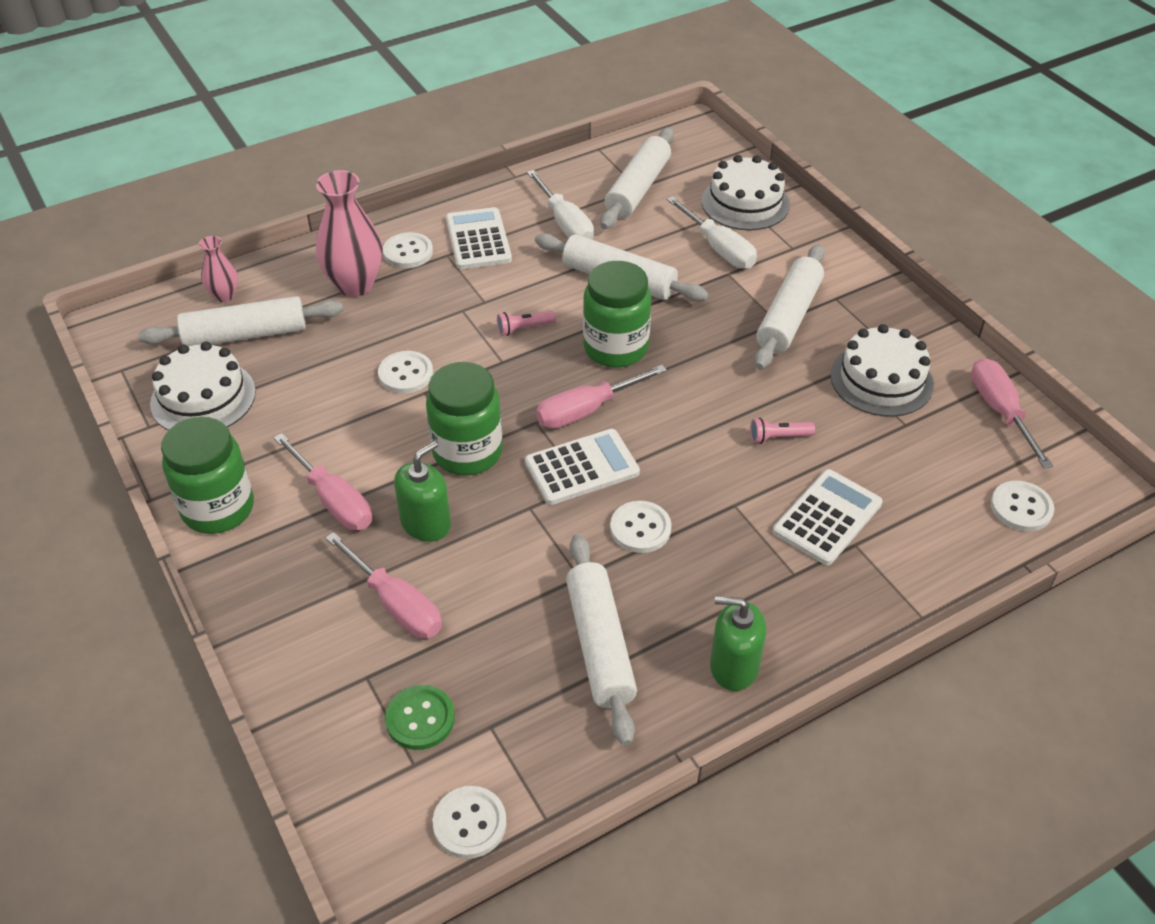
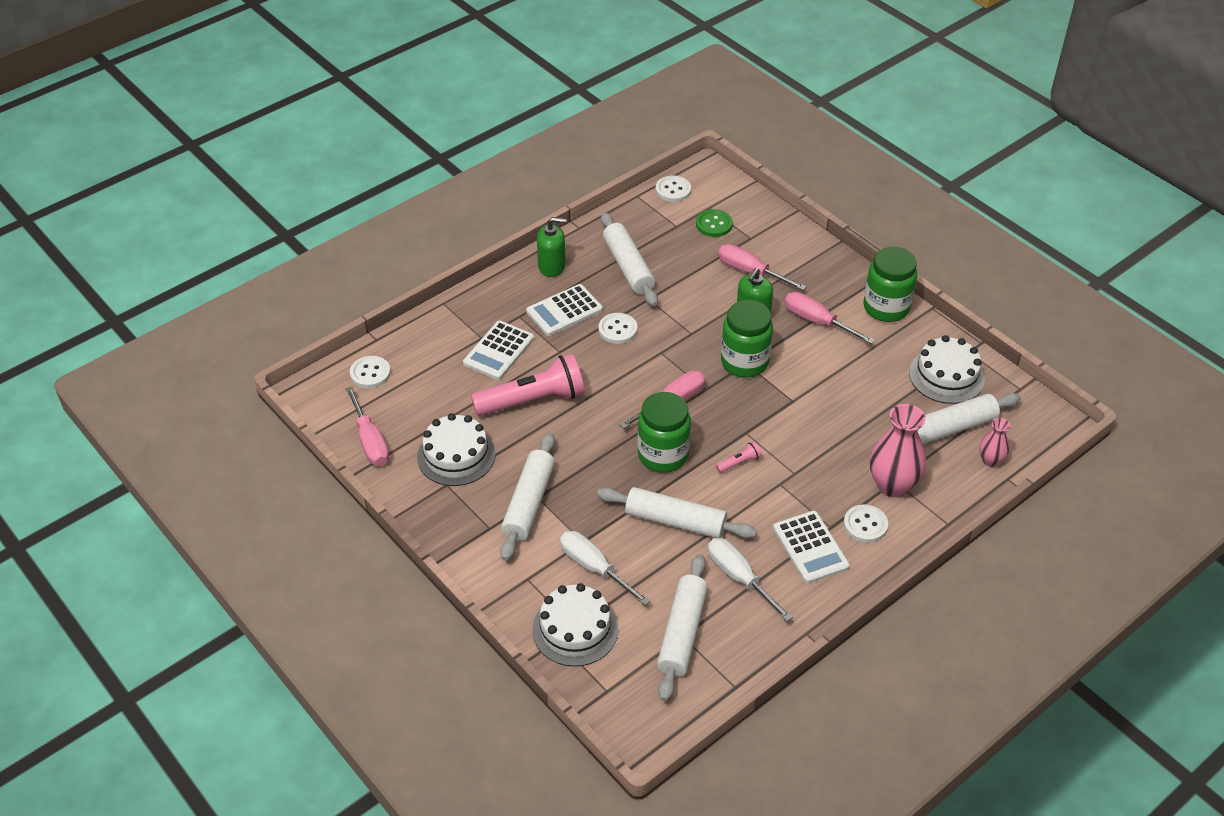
camera: 170 degrees right, 0 degrees up
white button [378,351,433,394] -> none
white calculator [525,429,640,505] -> white calculator moved to [526,284,603,336]
pink flashlight [750,418,815,444] -> pink flashlight [471,354,585,416], size x2.46

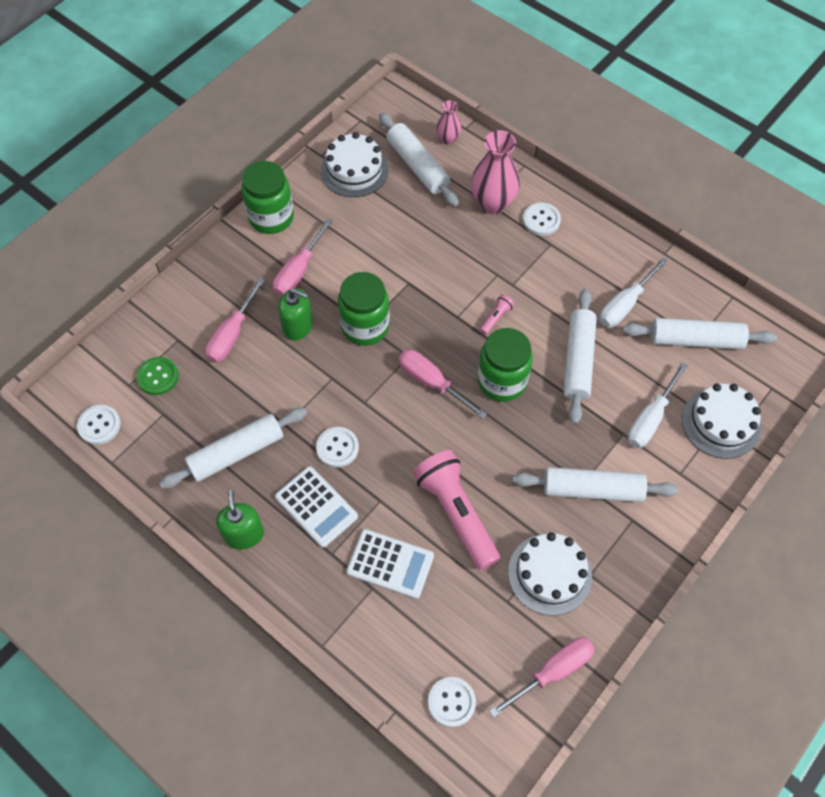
camera: 100 degrees left, 15 degrees up
pink flashlight [716,441,762,473] -> pink flashlight turned 75 degrees clockwise [480,295,514,335]
white calculator [773,511,850,583] -> none

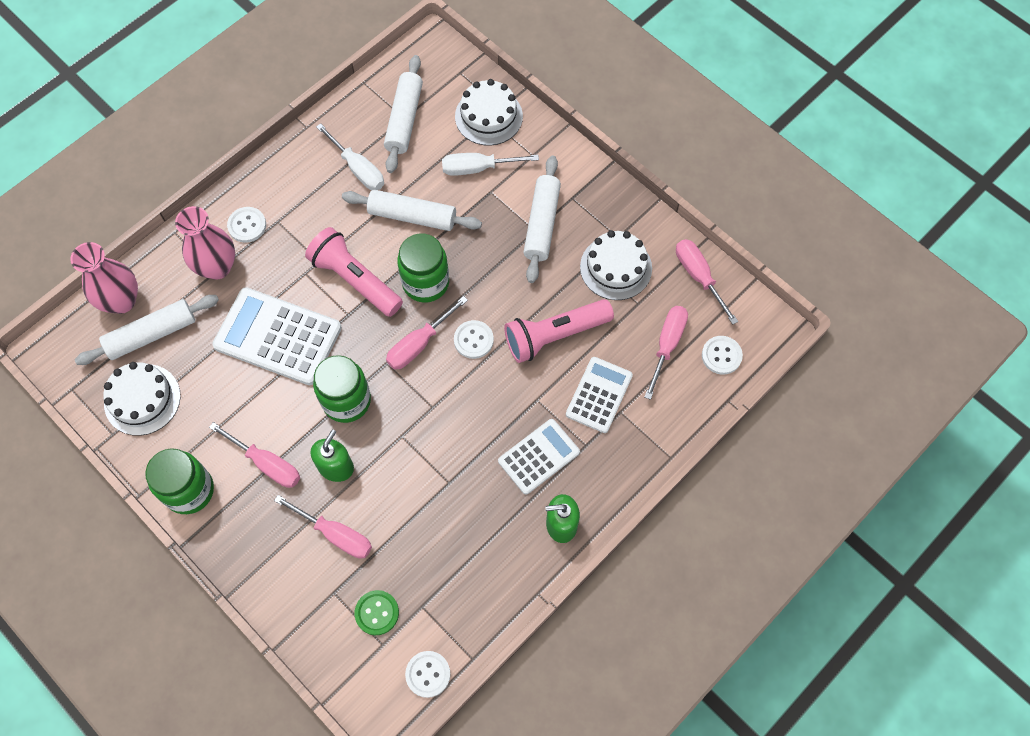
camera: 85 degrees left, 5 degrees up
white rolling pin [159,408,307,489] -> none
white button [316,427,359,468] -> white button moved to [454,320,494,359]
pink vase [436,100,461,145] -> pink vase [70,242,138,314], size x1.86
pink flashlight [480,295,514,335] -> pink flashlight [305,227,403,317], size x2.46
white screwdriver [628,362,688,448] -> white screwdriver turned 135 degrees clockwise [442,153,539,176]
none -> white calculator [212,287,342,385]
none -> pink screwdriver [644,306,688,400]

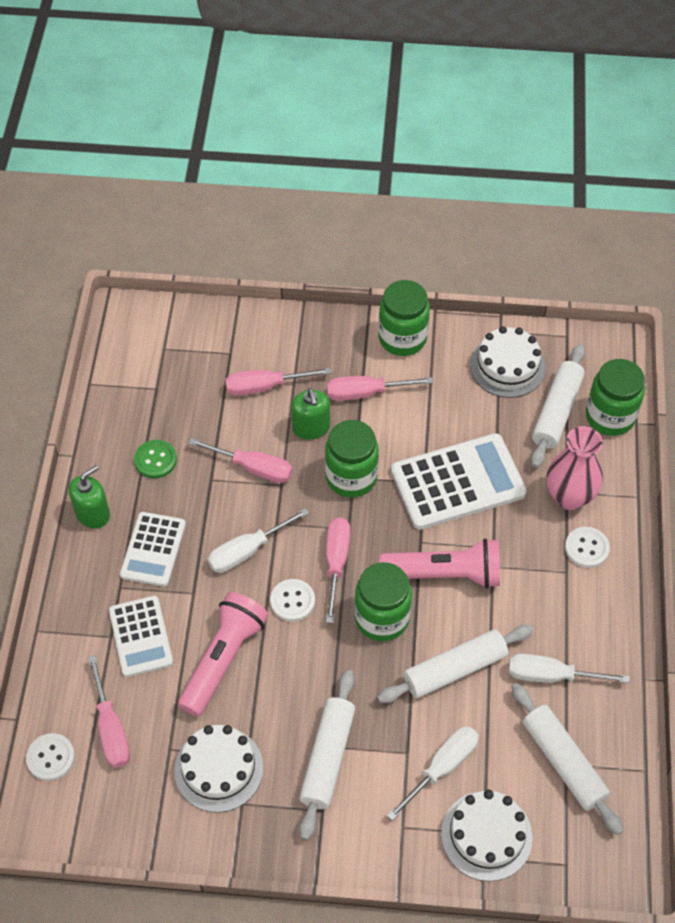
camera: 140 degrees right, 10 degrees down
pink vase [70,242,138,314] -> green jar [586,359,645,436]
green button [355,590,399,635] -> green button moved to [134,440,177,478]
white button [405,651,450,698] -> none
white rolling pin [523,155,561,283] -> white rolling pin turned 45 degrees clockwise [299,670,355,840]
pink screwdriver [676,239,738,324] -> pink screwdriver moved to [188,438,292,483]
none -> white screwdriver [208,508,309,573]

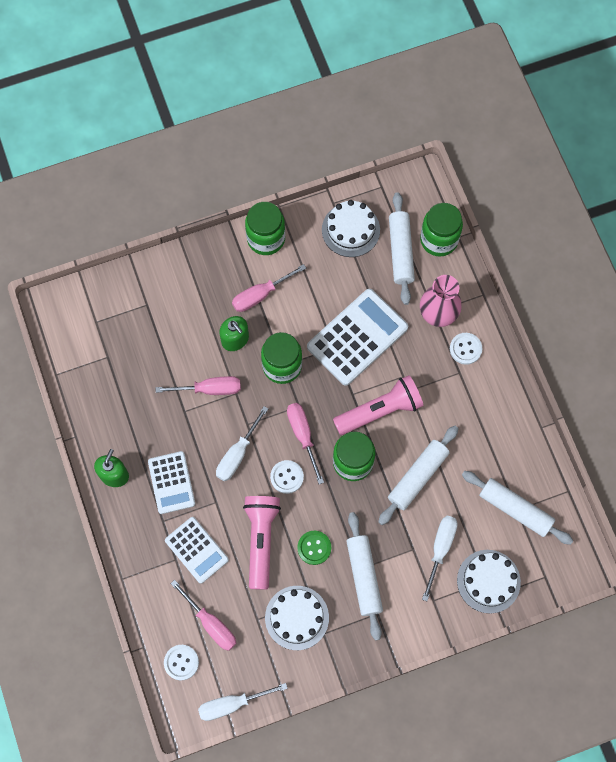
camera: 25 degrees left, 15 degrees up
green button [134,440,177,478] -> green button moved to [297,531,331,565]
pink screwdriver [225,368,331,396] -> none
white screwdriver [509,654,630,683] -> white screwdriver moved to [198,683,288,721]

